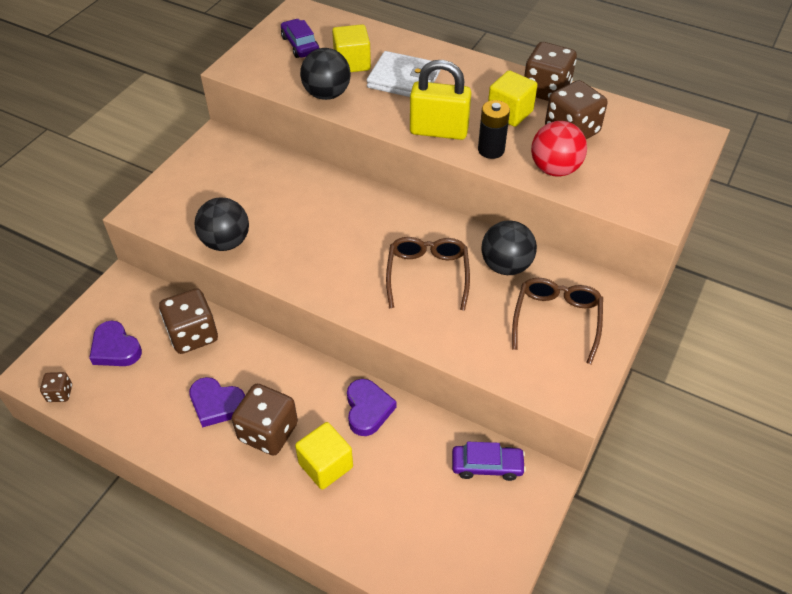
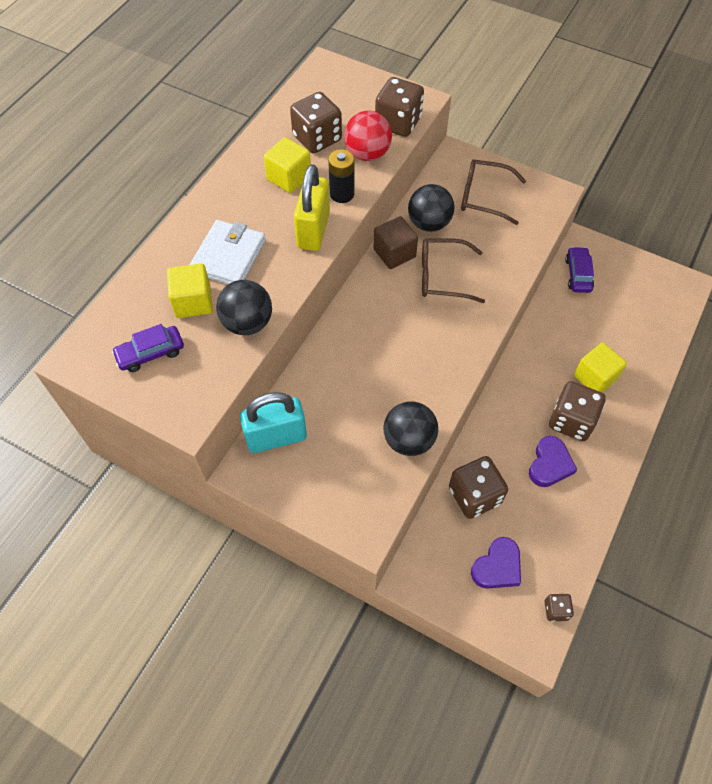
camera: 90 degrees left, 10 degrees up
purple heart [347,379,396,436] -> none
brown dice [524,42,577,101] -> brown dice moved to [375,77,424,137]
none -> turquoise padlock [240,392,307,453]
none -> brown cube [373,216,418,269]

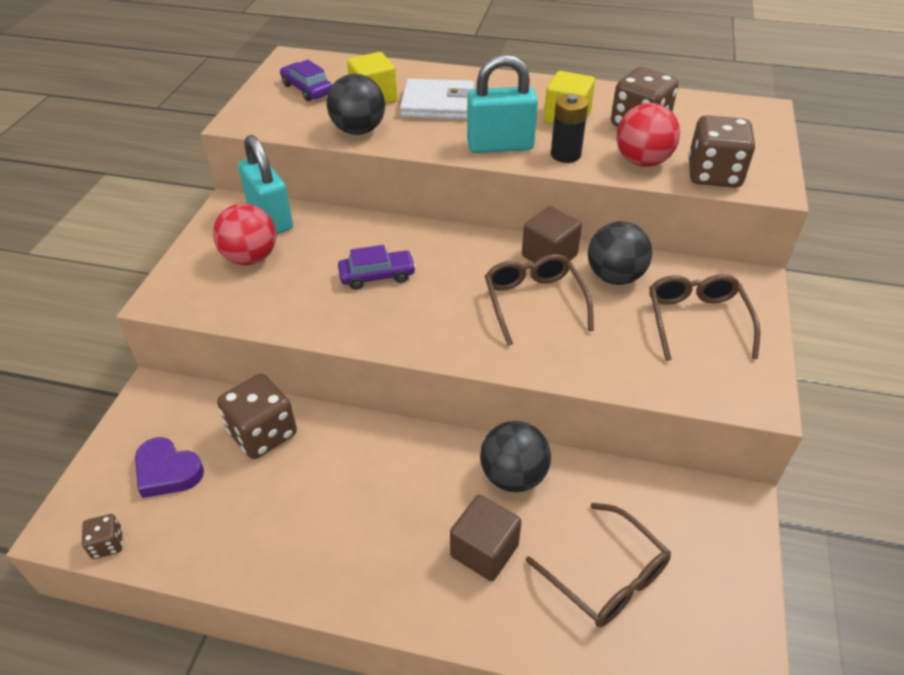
camera: 75 degrees right, 15 degrees down
yellow padlock [294,164,330,251] -> turquoise padlock [467,54,538,153]
black ball [383,401,438,456] -> black ball moved to [480,421,551,492]
purple heart [529,436,577,487] -> none
brown dice [549,381,606,441] -> none
purple car [565,247,594,293] -> purple car moved to [338,245,416,290]
yellow cube [574,343,627,393] -> brown cube [450,495,522,581]
none -> red ball [213,204,276,265]
none -> brown glasses [526,503,671,627]

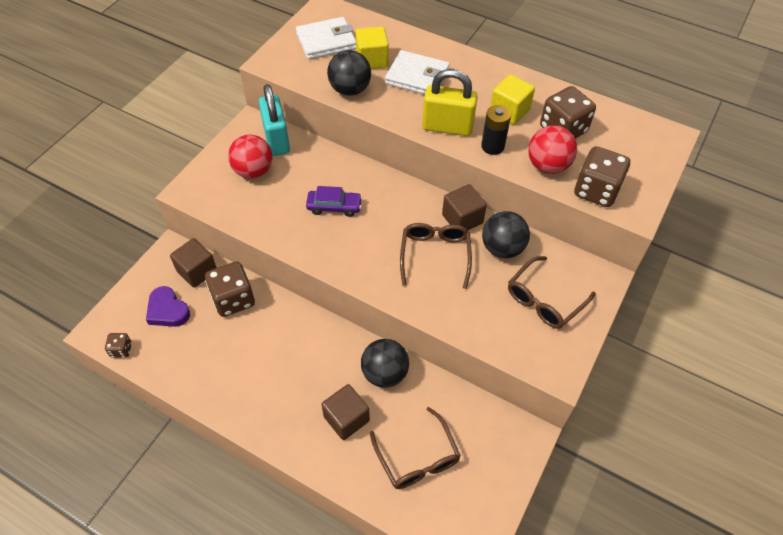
camera: 15 degrees right, 10 degrees up
purple car [280,60,332,101] -> white wallet [296,17,356,60]
turquoise padlock [467,54,538,153] -> yellow padlock [422,69,478,136]
brown glasses [649,274,760,361] -> brown glasses turned 150 degrees counterclockwise [508,256,596,329]
none -> brown cube [170,238,217,288]

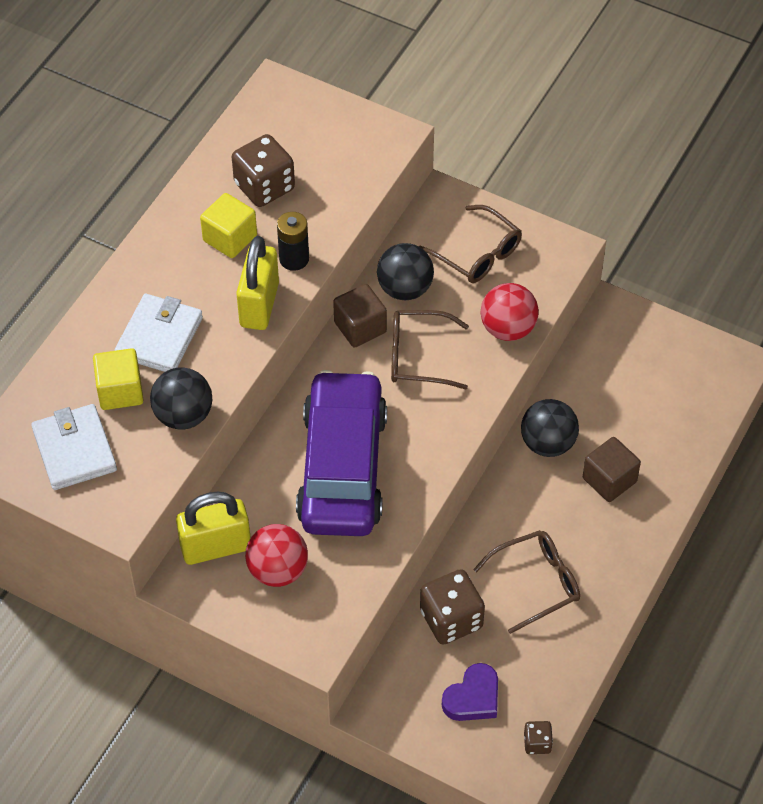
camera: 90 degrees left, 0 degrees up
brown cube [170,238,217,288] -> none
turquoise padlock [259,84,290,156] -> yellow padlock [176,491,251,565]
purple car [306,186,362,217] -> purple car [296,370,387,536], size x2.48
brown glasses [370,407,461,489] -> brown glasses moved to [473,530,580,634]
red ball [528,125,577,174] -> red ball moved to [481,283,539,341]
brown dice [574,146,630,207] -> none

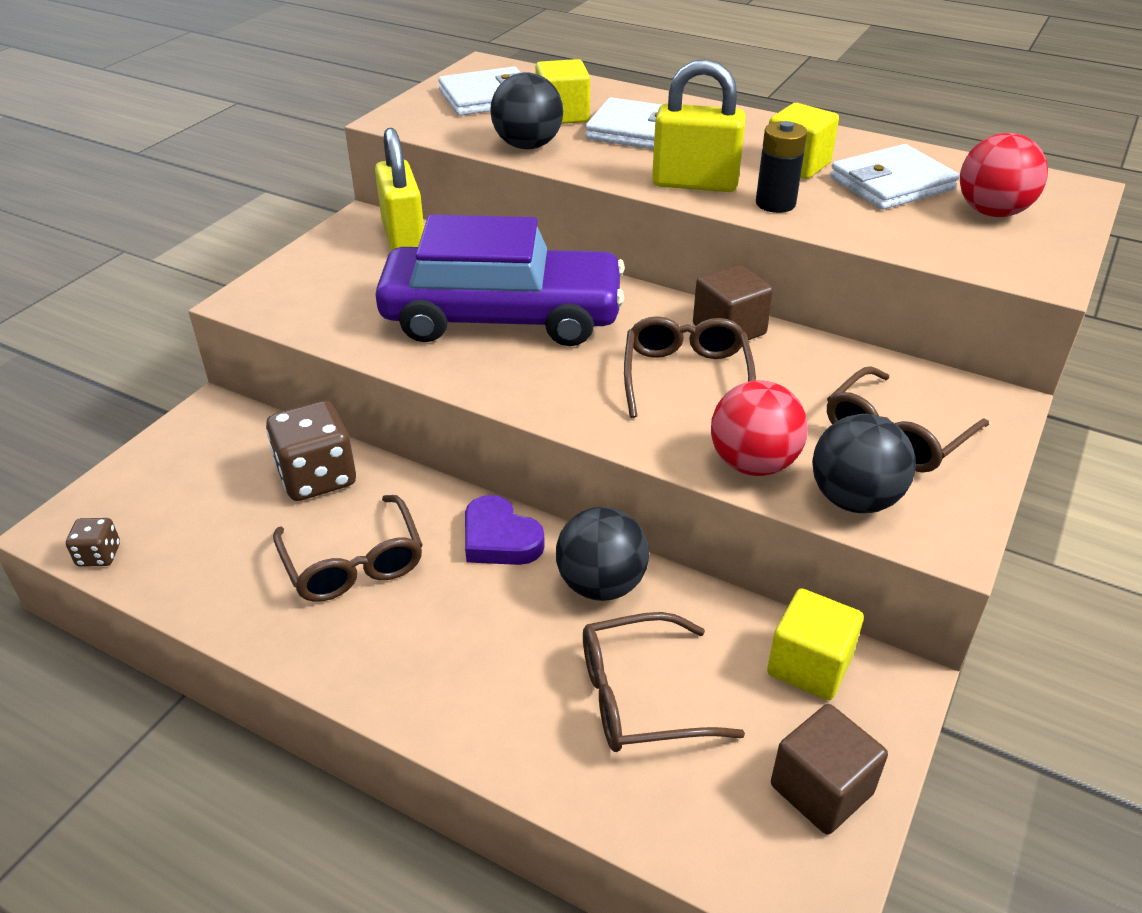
camera: 90 degrees right, 15 degrees down
brown dice [232,134,295,207] -> white wallet [830,144,960,210]
red ball [245,524,308,587] -> red ball moved to [960,133,1048,217]
black ball [377,243,434,300] -> black ball moved to [812,414,916,513]
purple heart [442,663,498,721] -> purple heart moved to [465,495,545,565]
brown cube [583,437,641,502] -> brown cube moved to [771,704,888,835]
none -> brown glasses [583,612,745,752]
none -> yellow cube [767,588,864,700]

